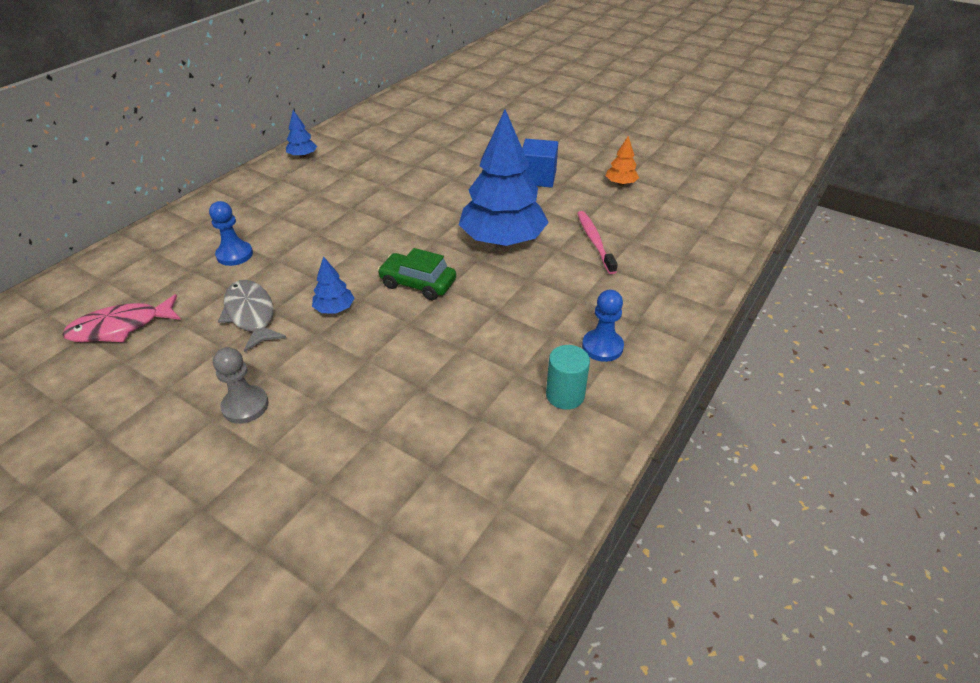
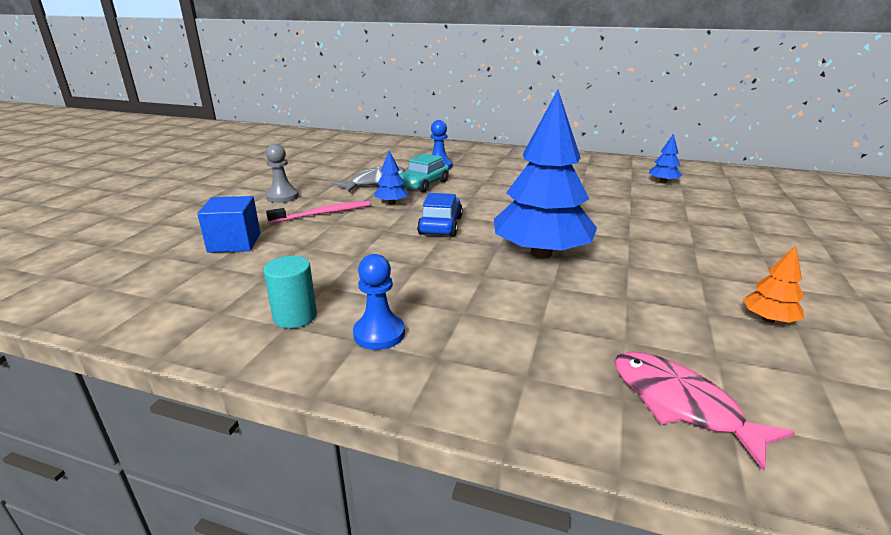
camera: 75 degrees right, 15 degrees down
pink fish [62,294,181,342] -> pink fish moved to [614,351,795,471]
blue tree [286,110,317,158] -> blue tree moved to [649,133,682,183]
green car [377,248,456,300] -> blue car [417,193,463,237]
blue cube [522,139,558,188] -> blue cube moved to [197,196,260,253]
pink toothbrush [577,211,618,274] -> pink toothbrush moved to [266,201,370,224]
none -> turquoise car [399,153,449,192]

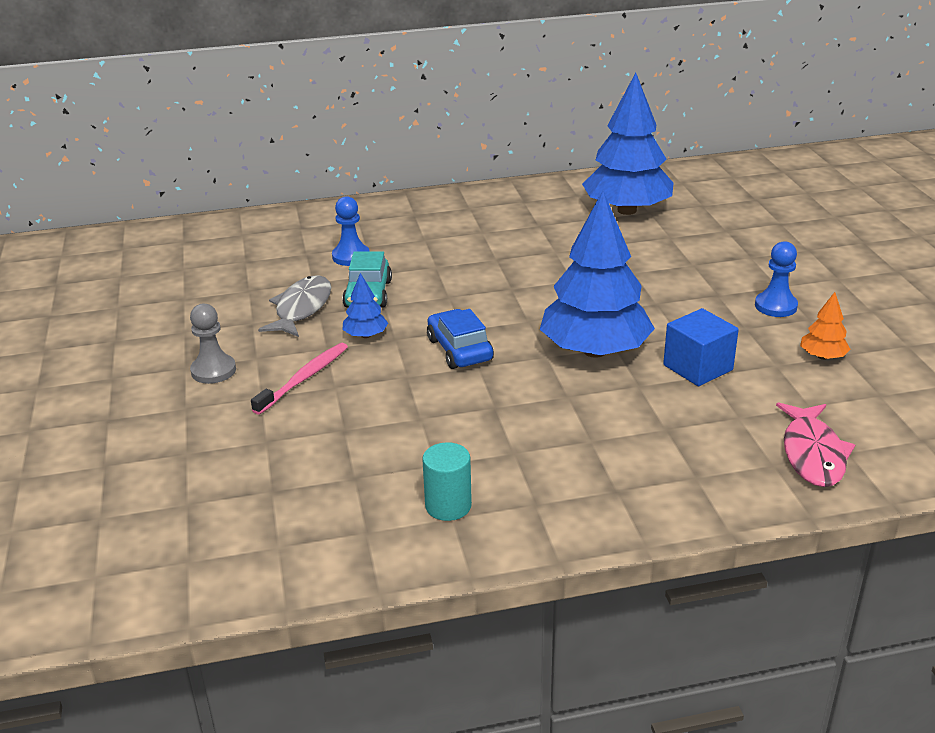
camera: 30 degrees left, 5 degrees up
blue cube [197,196,260,253] -> blue cube moved to [663,308,739,386]
blue pawn [353,254,405,350] -> blue pawn moved to [755,241,798,317]
pink fish [614,351,795,471] -> pink fish turned 105 degrees counterclockwise [776,402,855,487]
blue tree [649,133,682,183] -> blue tree [582,73,673,215], size x2.37

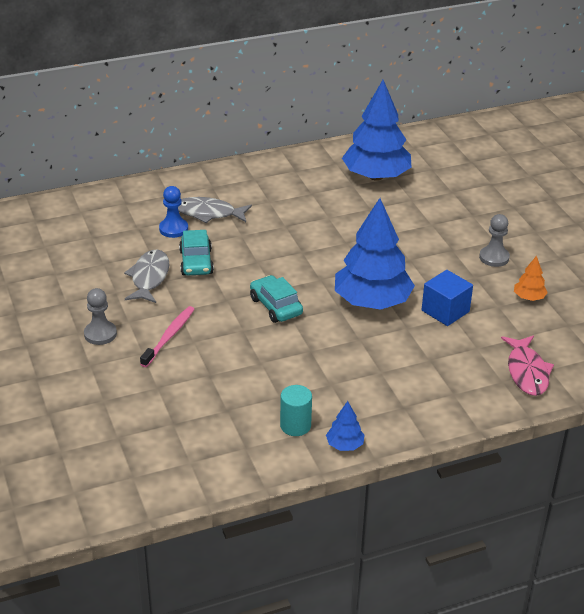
camera: 10 degrees left, 5 degrees up
blue tree [343,273,388,338] -> blue tree moved to [326,401,365,451]
blue car [427,309,494,369] -> turquoise car [250,275,303,323]
blue pawn [755,241,798,317] -> grey pawn [479,214,510,267]
none -> grey fish [178,197,252,223]

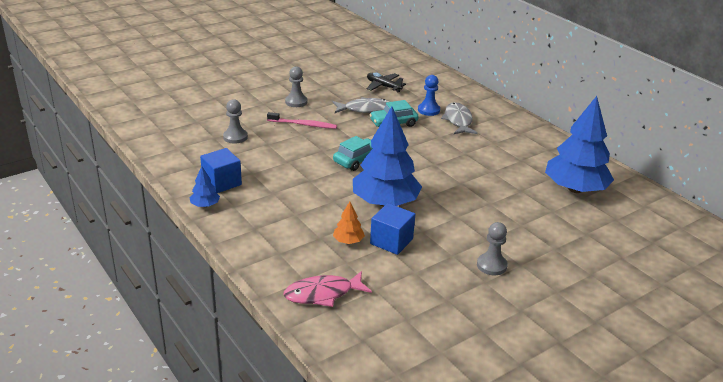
camera: 75 degrees right, 5 degrees down
turquoise cylinder [280,385,312,436] -> blue cube [200,148,242,193]
orange tree [514,256,548,301] -> orange tree moved to [333,201,365,244]
none -> grey pawn [223,99,248,144]
none -> black plane [367,72,406,93]

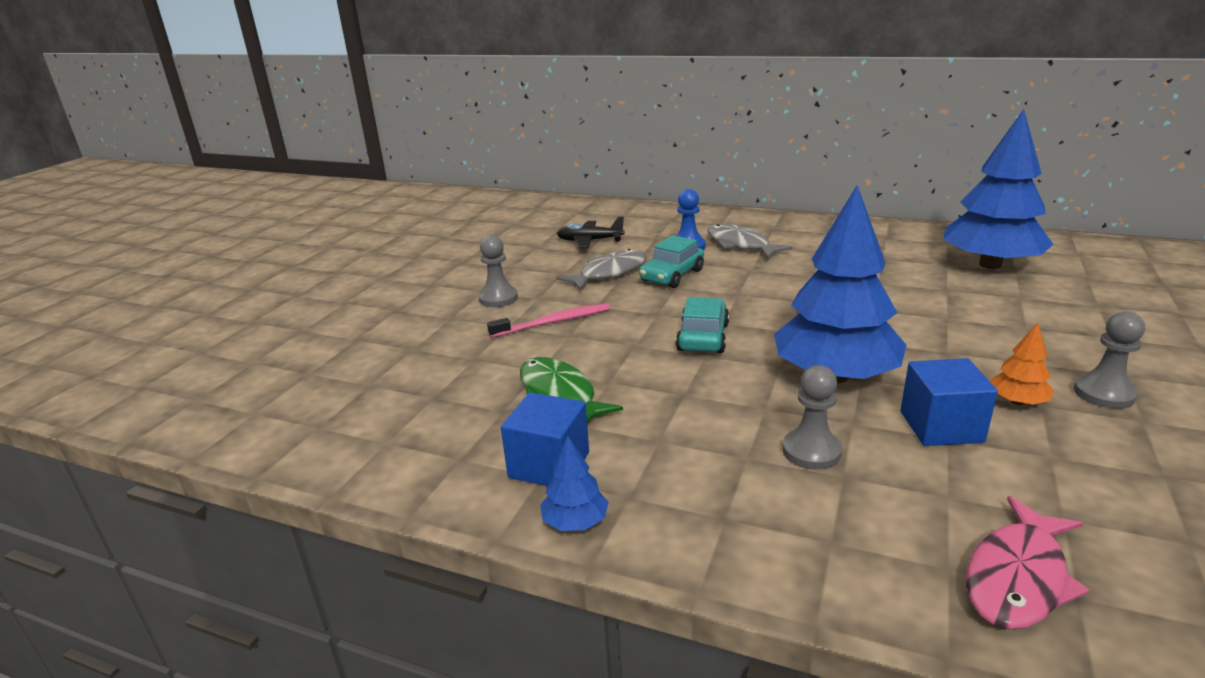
camera: 30 degrees left, 5 degrees down
grey pawn [223,99,248,144] -> grey pawn moved to [782,365,842,470]
orange tree [333,201,365,244] -> orange tree moved to [989,323,1054,405]
none -> green fish [520,357,623,422]

